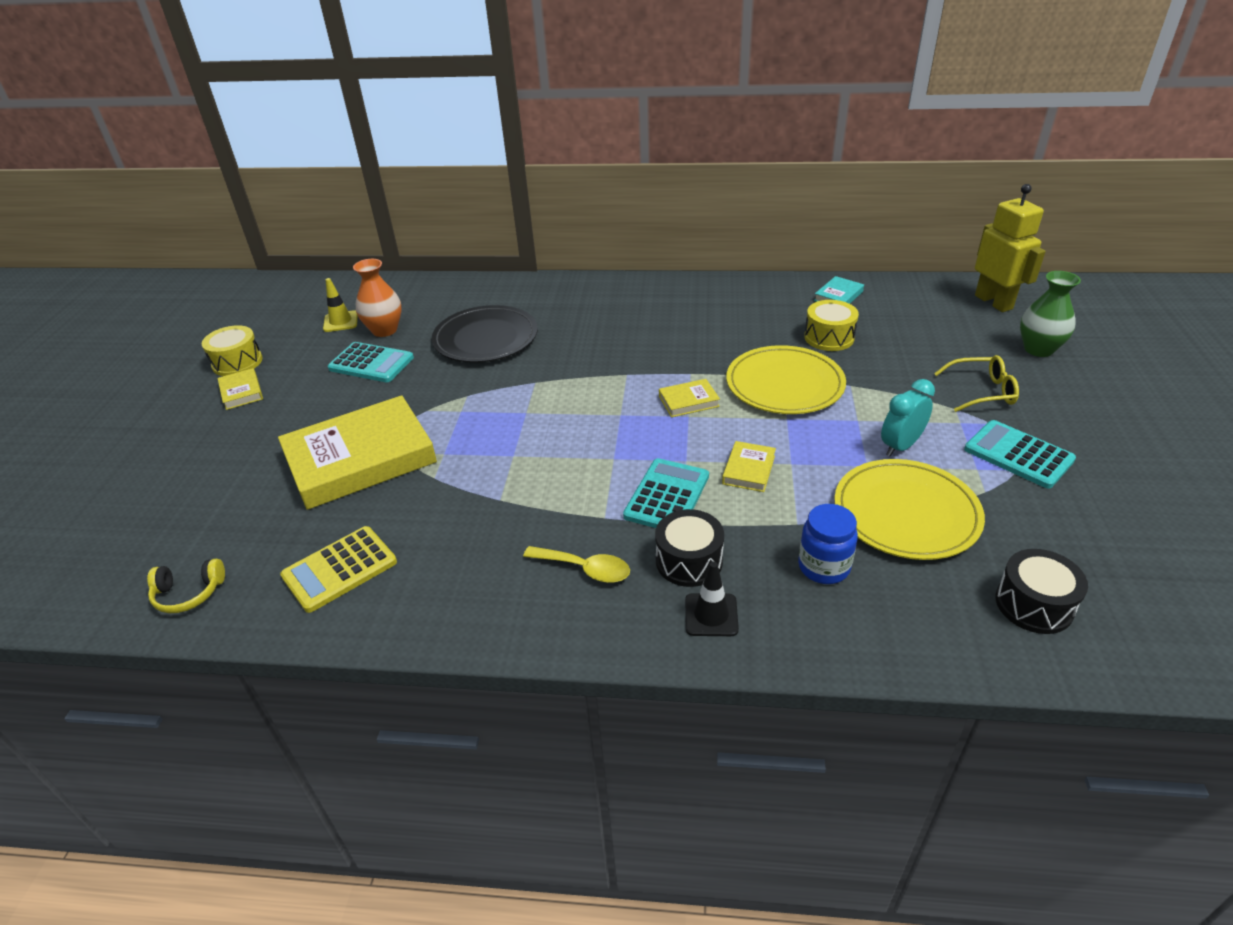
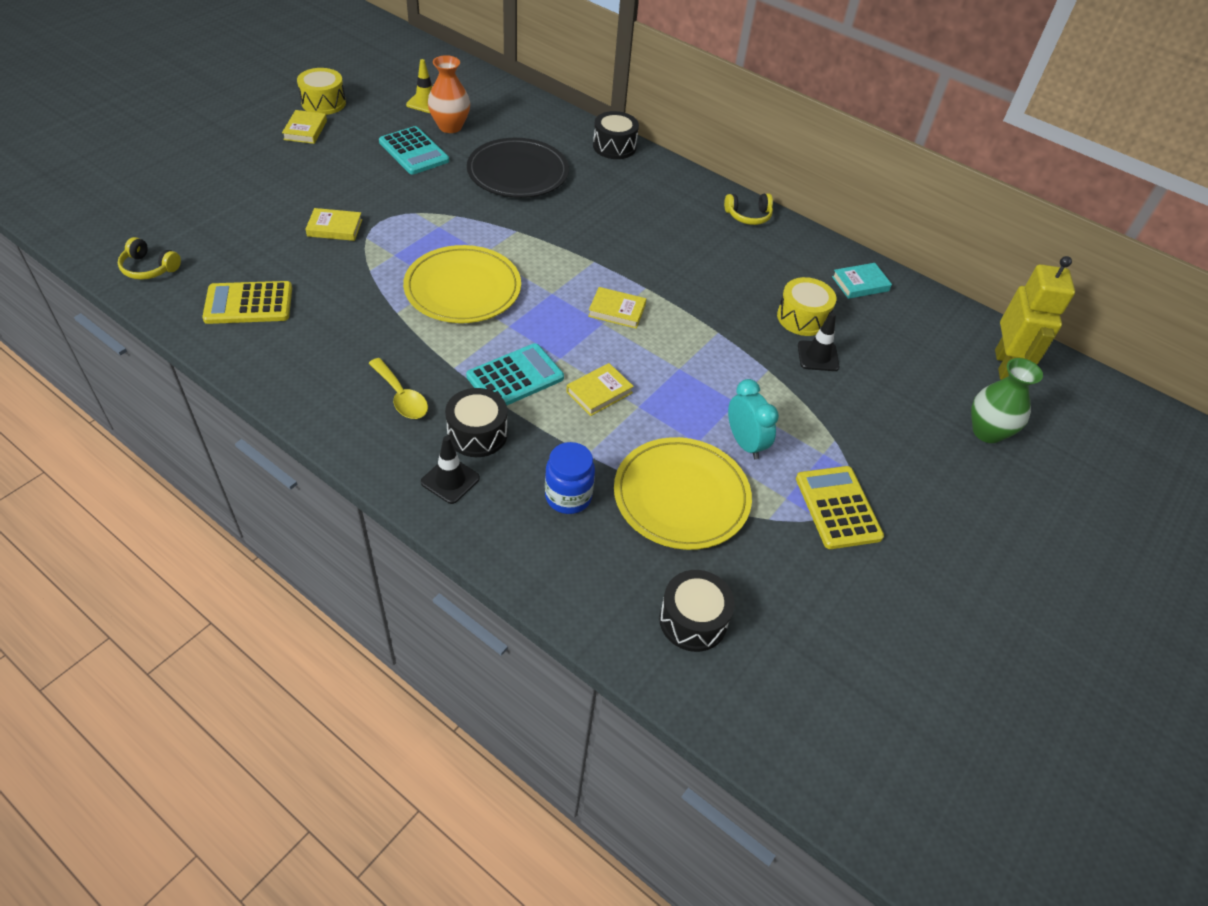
camera: 25 degrees right, 10 degrees up
yellow book [278,395,437,510] -> yellow book [306,208,362,241], size x0.42
yellow plate [726,345,846,414] -> yellow plate moved to [403,245,521,323]
turquoise clock [881,379,935,457] -> turquoise clock turned 75 degrees clockwise [728,379,779,460]
yellow glasses [934,355,1019,412] -> none
turquoise calculator [964,420,1076,489] -> yellow calculator [796,466,884,549]
none -> black drum [593,111,639,159]
none -> yellow headphones [724,193,773,225]
none -> black traffic cone [798,313,840,371]

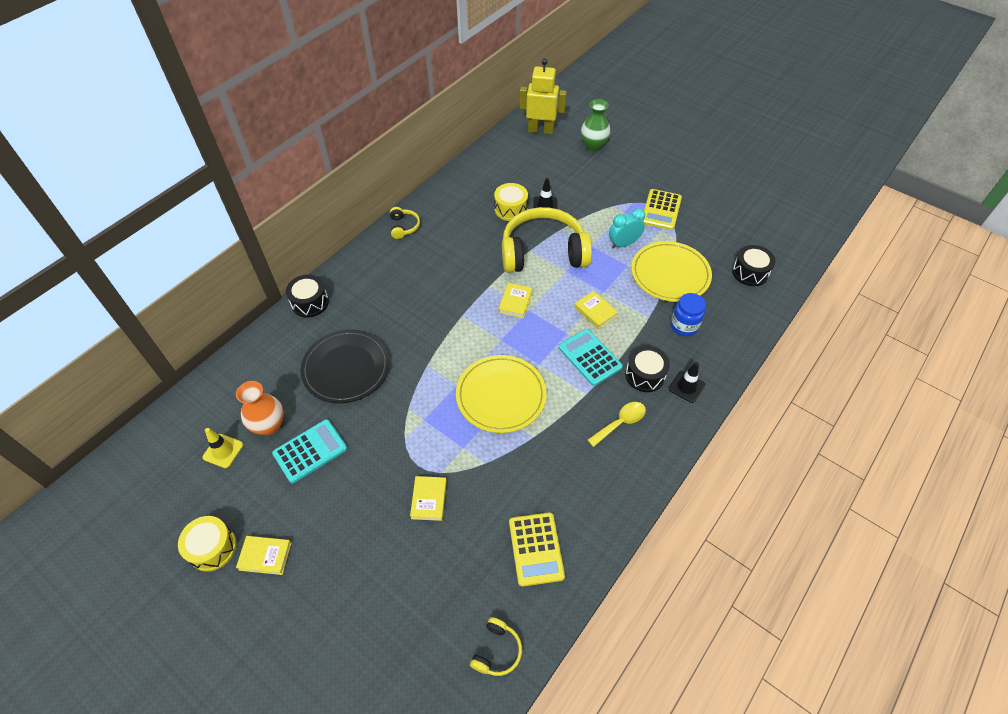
camera: 85 degrees left, 5 degrees up
yellow calculator [796,466,884,549] -> yellow calculator turned 60 degrees counterclockwise [643,189,682,230]
turquoise book [832,263,892,299] -> none
none -> yellow headphones [502,207,592,273]

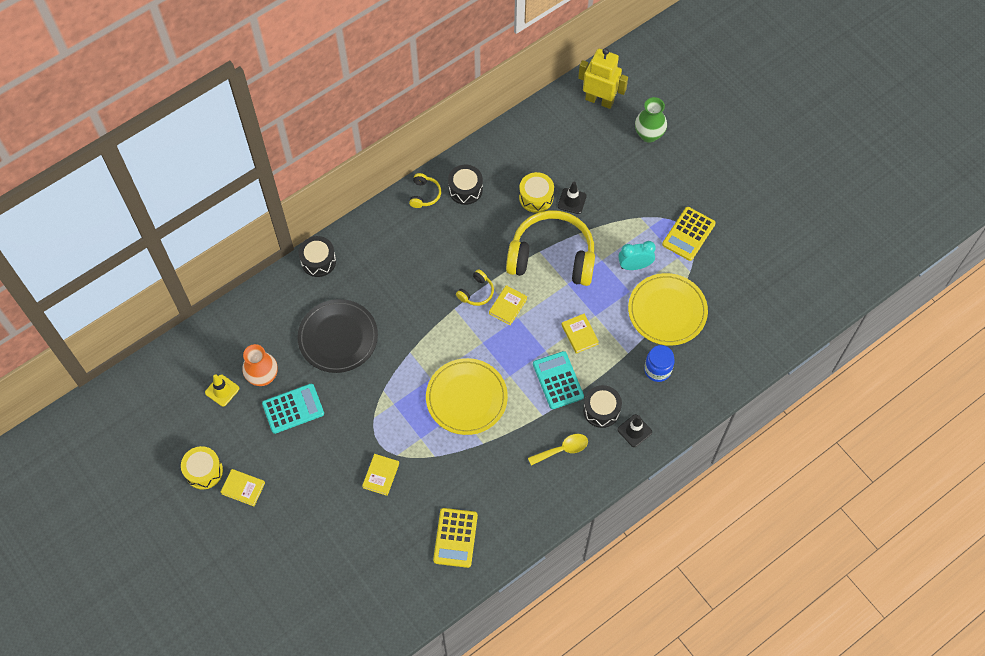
camera: 15 degrees right, 10 degrees up
yellow headphones [470,617,522,676] -> yellow headphones moved to [456,269,494,306]
black drum [732,245,775,286] -> black drum moved to [448,165,483,205]

